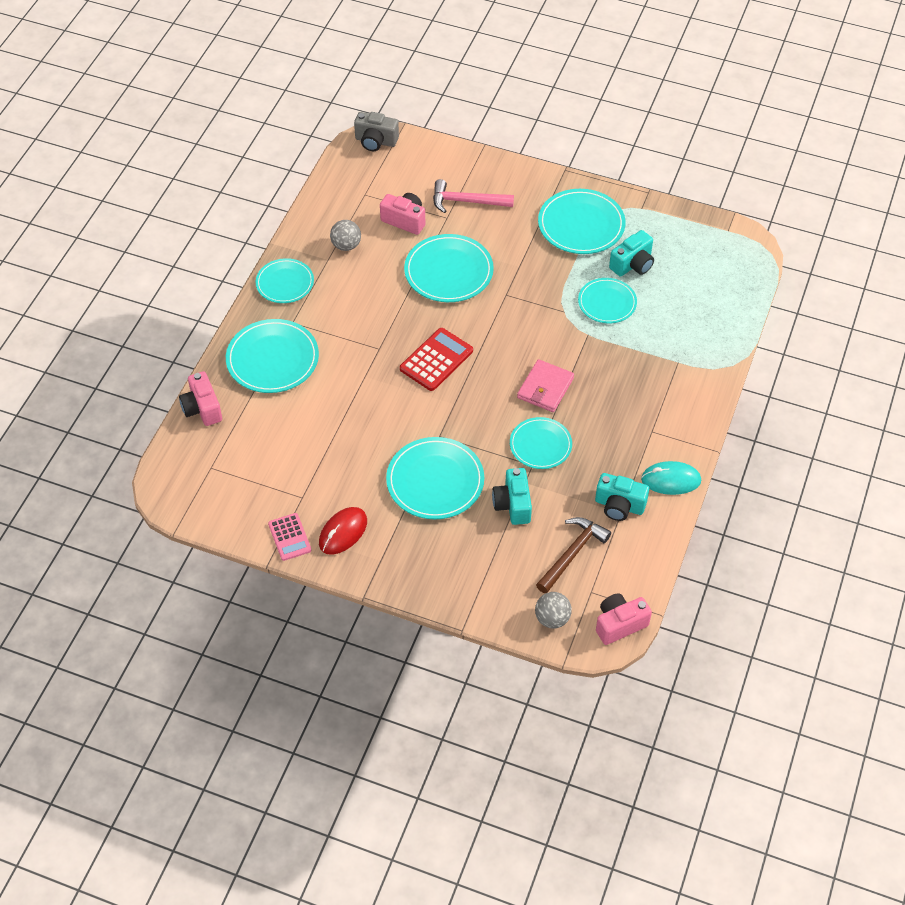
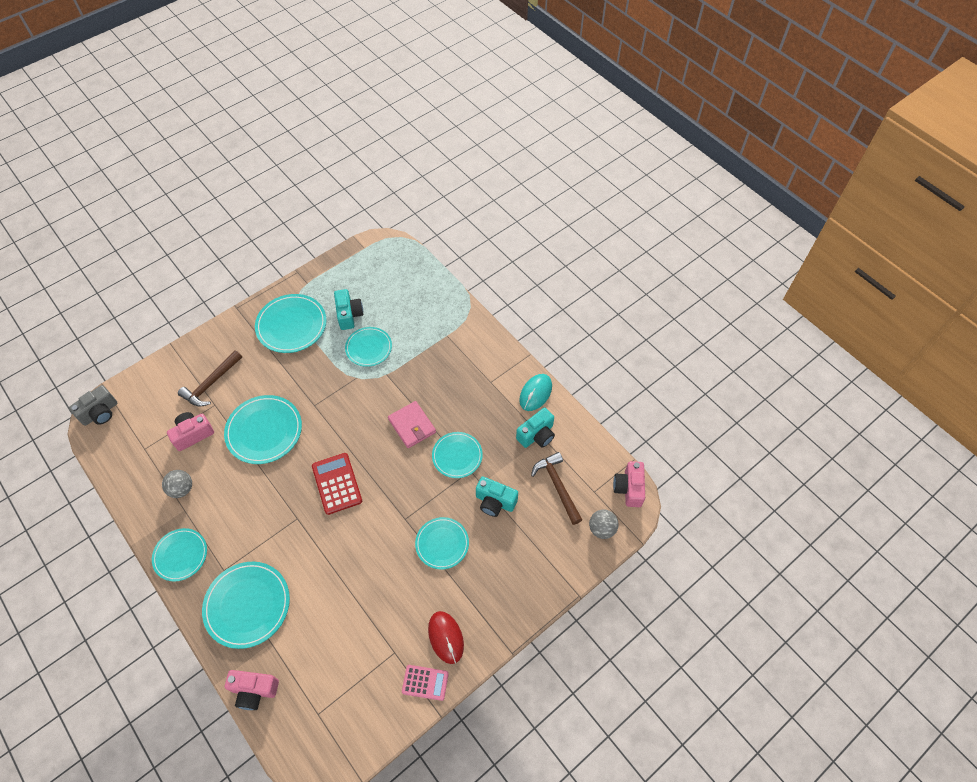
camera: 60 degrees left, 5 degrees up
turquoise plate [386,437,484,519] -> turquoise plate [415,517,469,569], size x0.65
pink hammer [433,179,514,213] -> brown hammer [178,350,242,406]

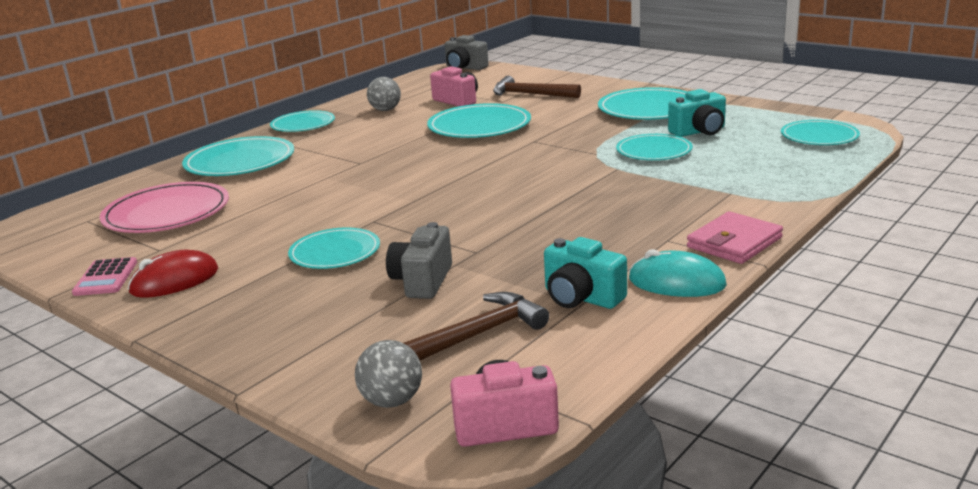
camera: 80 degrees right, 35 degrees down
pink camera [225,670,279,710] -> none
red calculator [312,453,362,515] -> none
pink wallet [388,401,436,448] -> pink wallet moved to [687,211,783,264]
turquoise plate [432,432,483,478] -> turquoise plate moved to [781,120,860,145]
turquoise camera [476,476,518,517] -> grey camera [386,222,452,299]
none -> pink plate [100,182,229,233]

